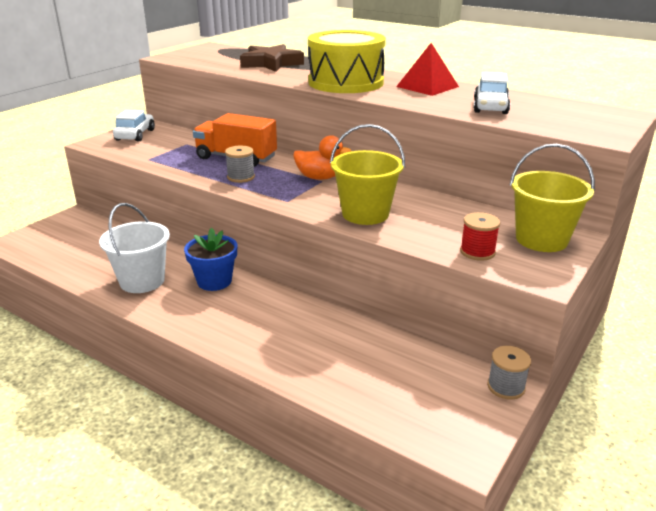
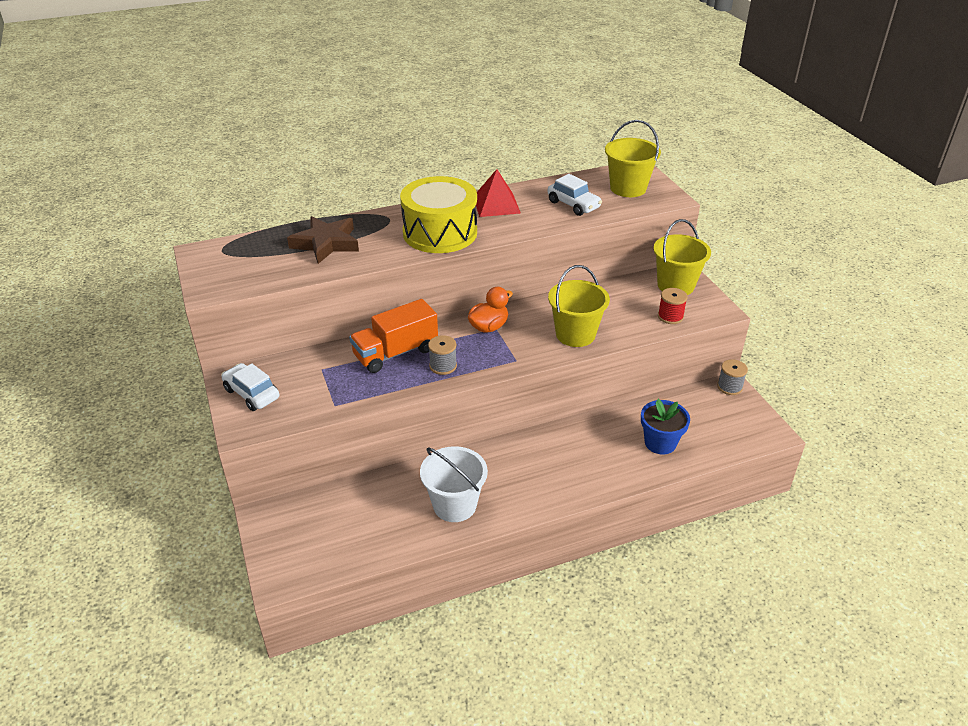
camera: 55 degrees left, 10 degrees up
blue flower pot [184,228,237,291] -> blue flower pot moved to [641,399,690,454]
none -> yellow bucket [605,120,661,197]

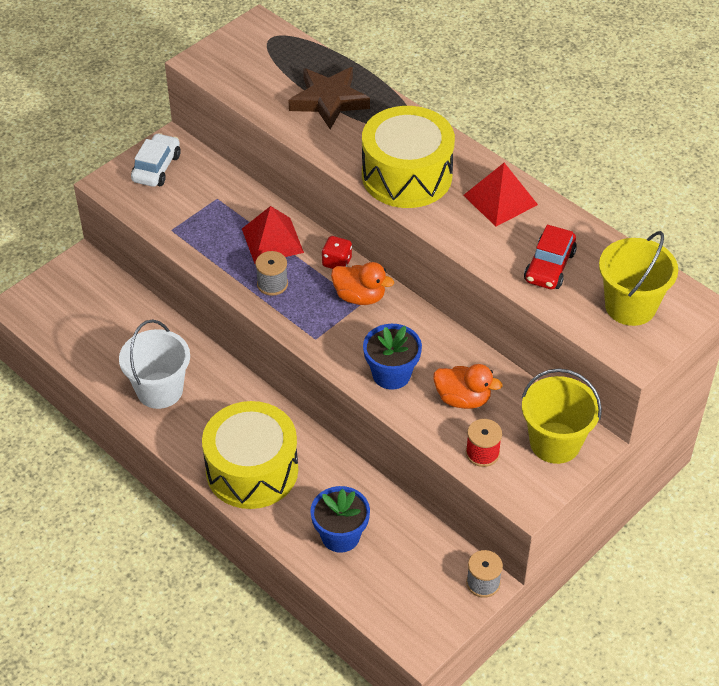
camera: 65 degrees right, 10 degrees up
orange truck [349,299,438,373] -> red pyramid [242,206,304,264]
white car [548,174,602,216] -> red car [524,225,577,289]
yellow bucket [548,265,610,347] -> blue flower pot [363,324,422,390]
none -> yellow drum [202,401,298,509]
none -> red dice [322,236,352,269]
none -> orange duck [433,364,503,409]

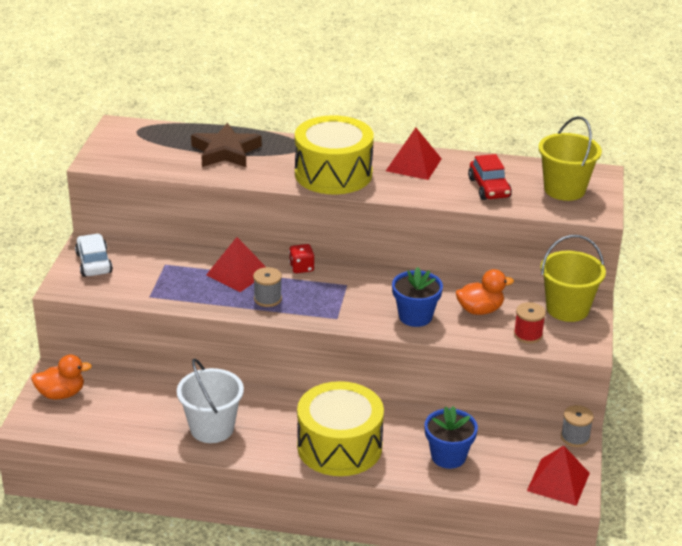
camera: 35 degrees left, 15 degrees down
orange duck [331,262,394,305] -> orange duck moved to [31,355,92,399]
none -> red pyramid [527,446,590,506]

